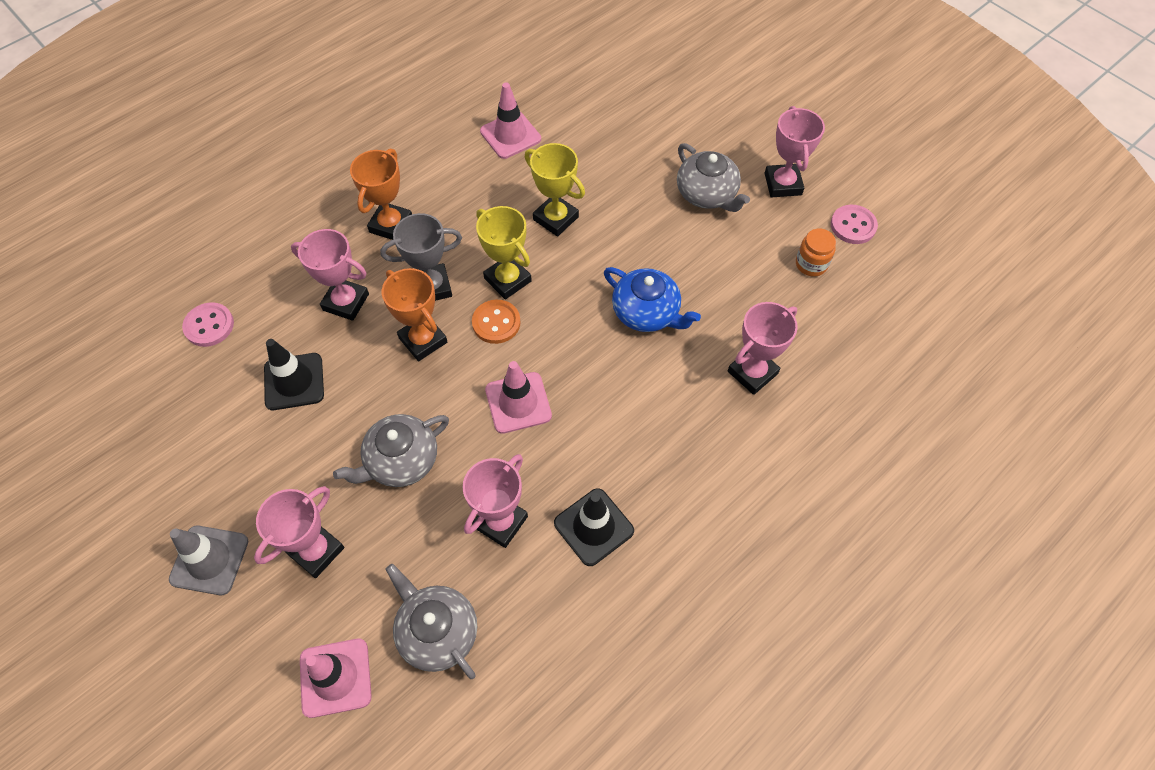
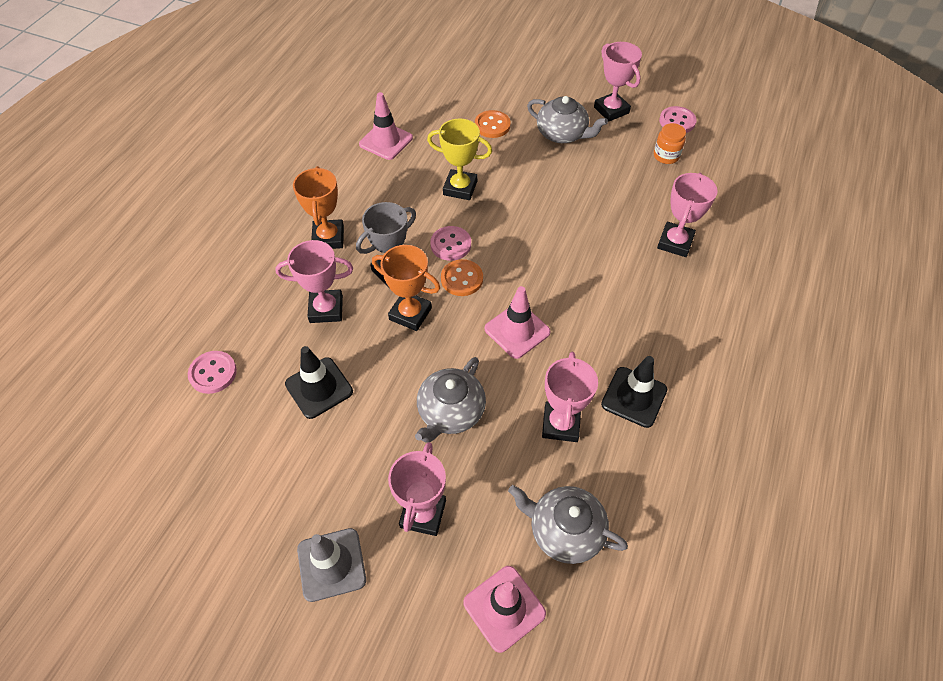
camera: 25 degrees left, 5 degrees down
yellow trophy [476,206,532,299] -> pink button [430,226,471,261]
blue teapot [604,267,701,332] -> none
none -> orange button [475,110,510,138]

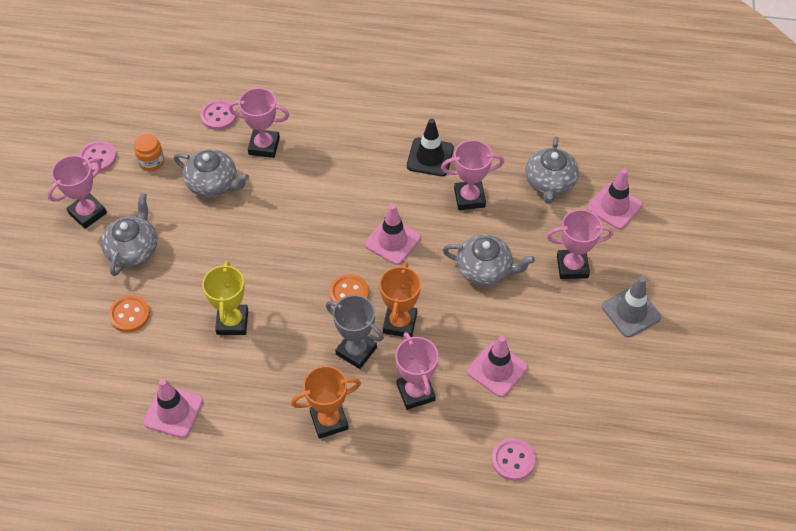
camera: 105 degrees left, 0 degrees up
black traffic cone [285,346,353,419] -> pink traffic cone [467,335,528,397]
pink button [430,226,471,261] -> pink button moved to [200,100,236,130]
none -> grey teapot [174,149,249,197]

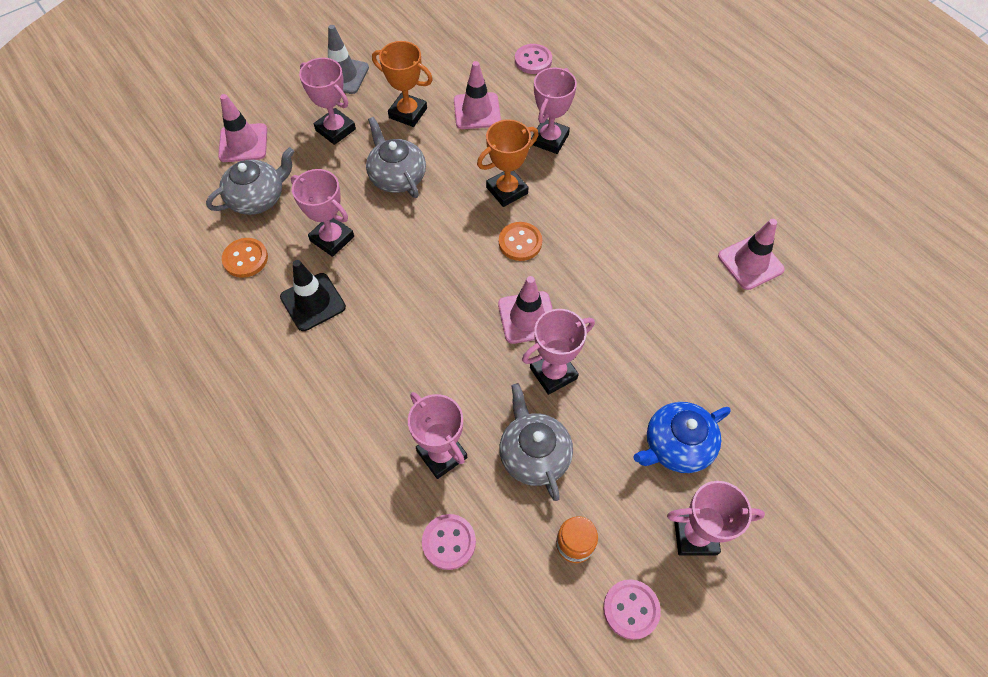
camera: 135 degrees left, 5 degrees up
grey teapot [101,193,157,276] -> blue teapot [633,402,730,473]
orange button [109,295,150,332] -> orange button moved to [222,238,268,278]
yellow trophy [202,261,248,335] -> none
orange trophy [291,366,361,439] -> orange trophy moved to [372,41,433,127]
grey trophy [326,295,384,369] -> none
pink traffic cone [365,204,421,265] -> pink traffic cone moved to [498,276,553,344]
none -> pink trophy [522,309,595,395]

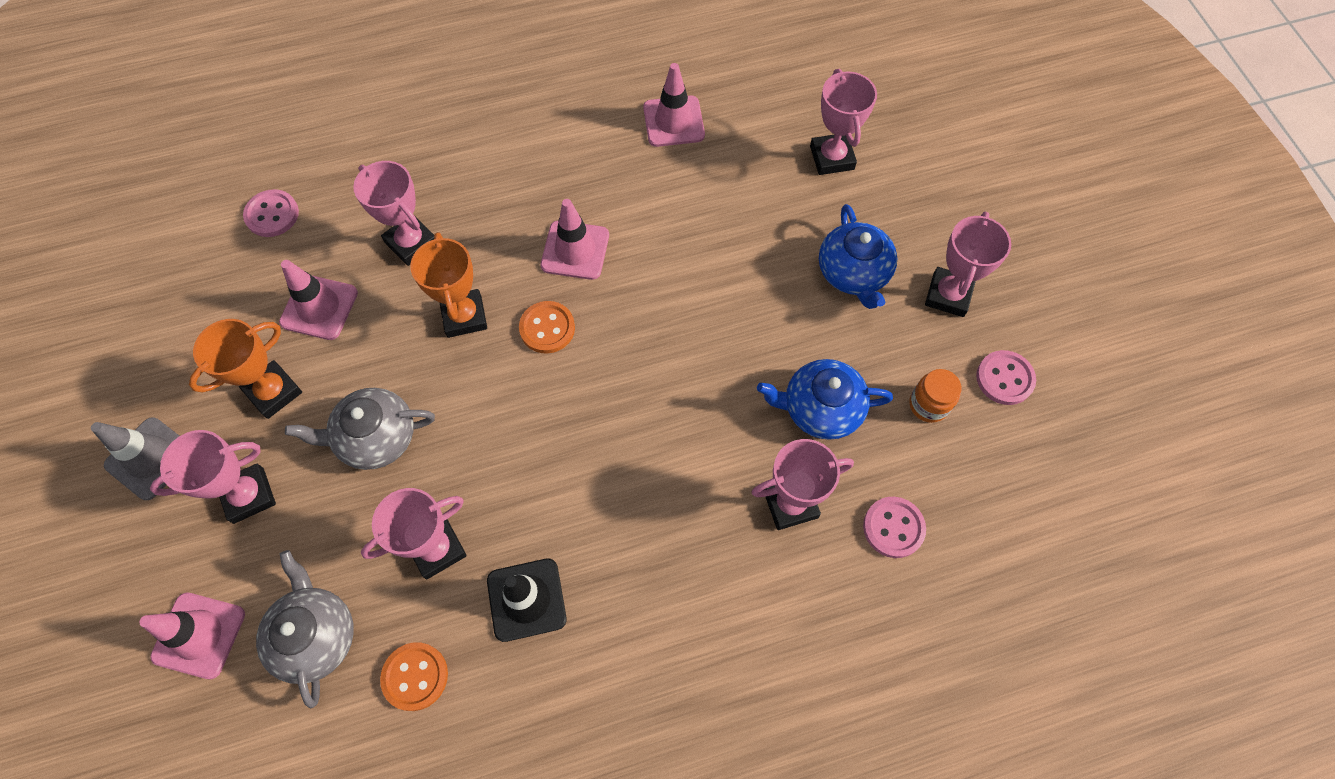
camera: 70 degrees left, 5 degrees up
pink traffic cone [498,276,553,344] -> pink traffic cone moved to [541,199,609,280]
grey teapot [499,383,573,501] -> blue teapot [757,359,893,440]
pink trophy [522,309,595,395] -> pink trophy moved to [810,69,877,175]

